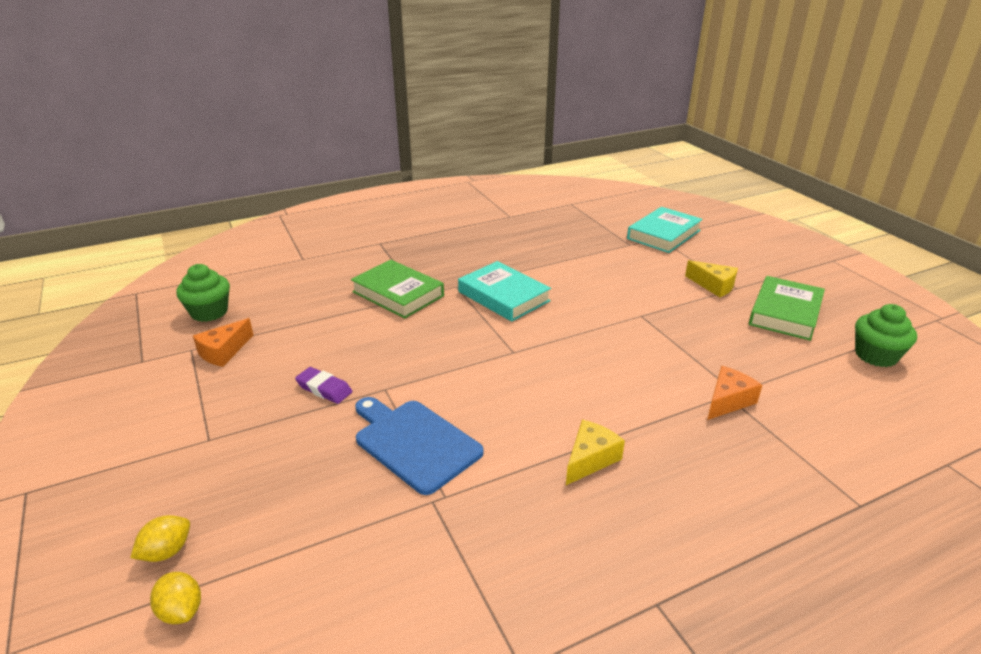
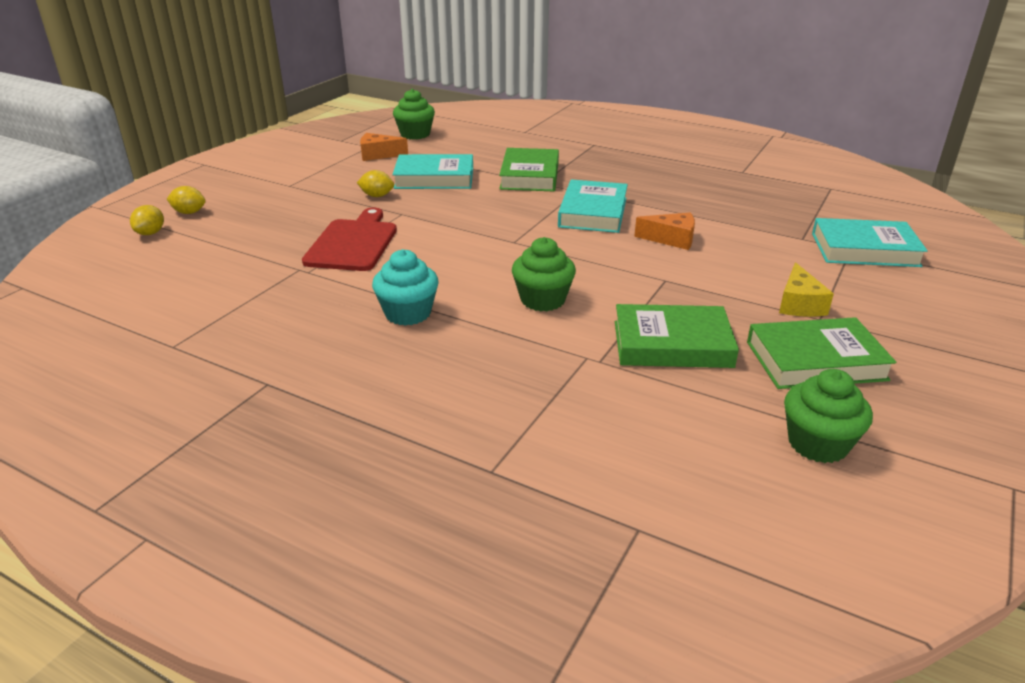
camera: 55 degrees right, 0 degrees up
purple eraser [295,367,352,404] -> yellow lemon [357,170,394,197]
blue cutting board [355,397,484,495] -> red cutting board [302,208,397,271]
yellow cheese [566,420,625,485] -> turquoise cupcake [372,249,438,326]
orange cheese [707,366,762,420] -> orange cheese moved to [634,212,695,250]
none -> turquoise book [392,154,473,189]
none -> green cupcake [512,237,576,311]
none -> green book [615,304,739,368]

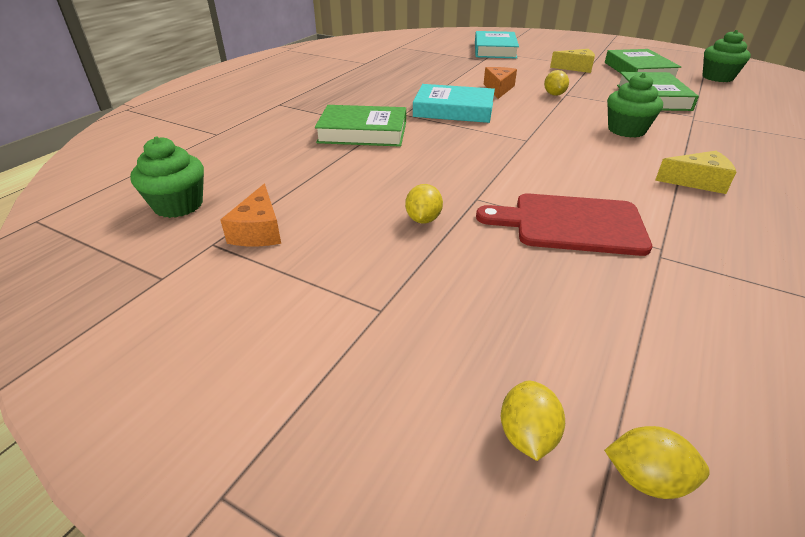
camera: 90 degrees left, 5 degrees up
turquoise cupcake [372,249,438,326] -> yellow cheese [655,151,736,194]
turquoise book [392,154,473,189] -> none
none -> yellow lemon [544,70,569,96]

